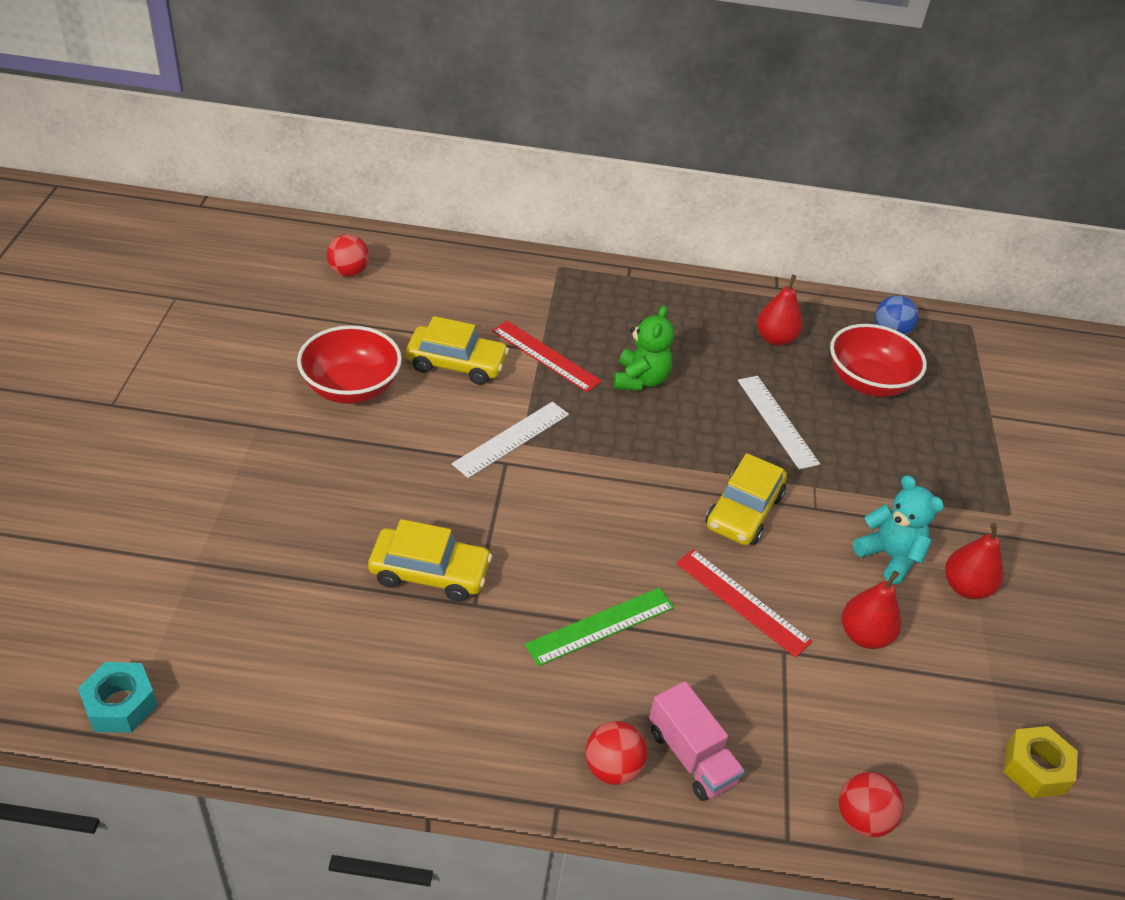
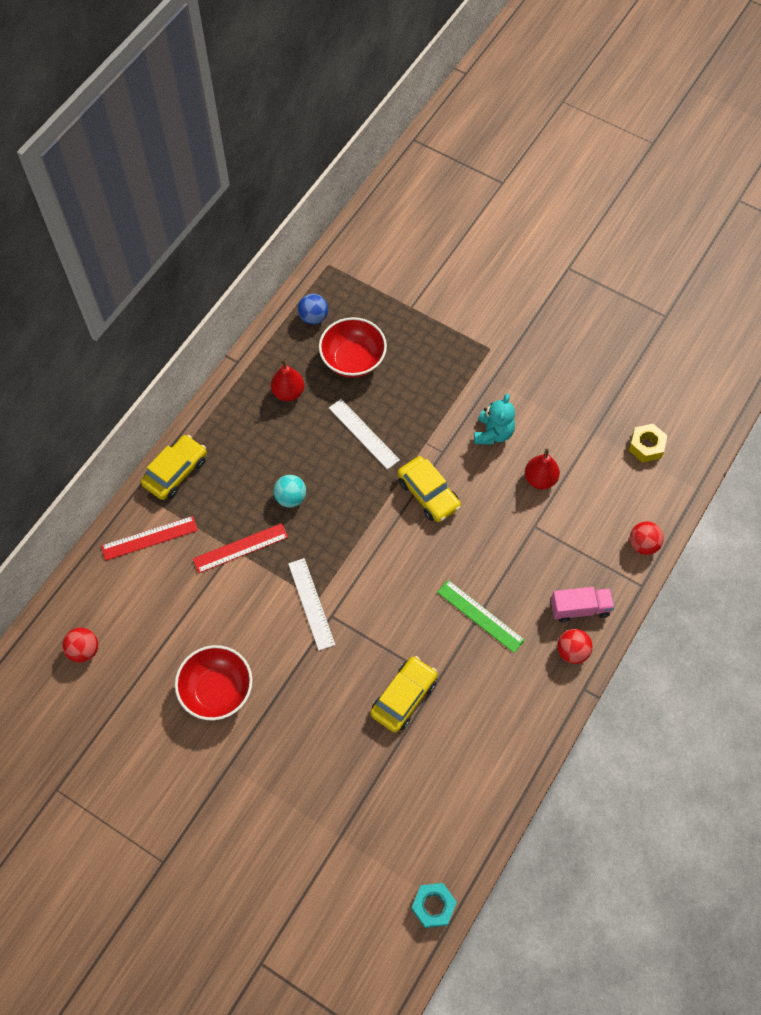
camera: 60 degrees left, 20 degrees up
yellow car [406,316,509,385] -> yellow car moved to [141,435,207,500]
green ruler [525,587,675,666] -> green ruler turned 45 degrees counterclockwise [437,580,525,653]
green teddy bear [614,305,674,391] -> turquoise ball [273,475,306,508]
red ruler [676,549,813,658] -> red ruler moved to [101,516,198,561]
white ruler [738,376,820,470] -> white ruler turned 45 degrees clockwise [329,399,400,470]
turquoise teddy bear [853,475,944,584] -> turquoise teddy bear turned 120 degrees clockwise [474,394,515,445]
red pear [945,523,1003,599] -> none

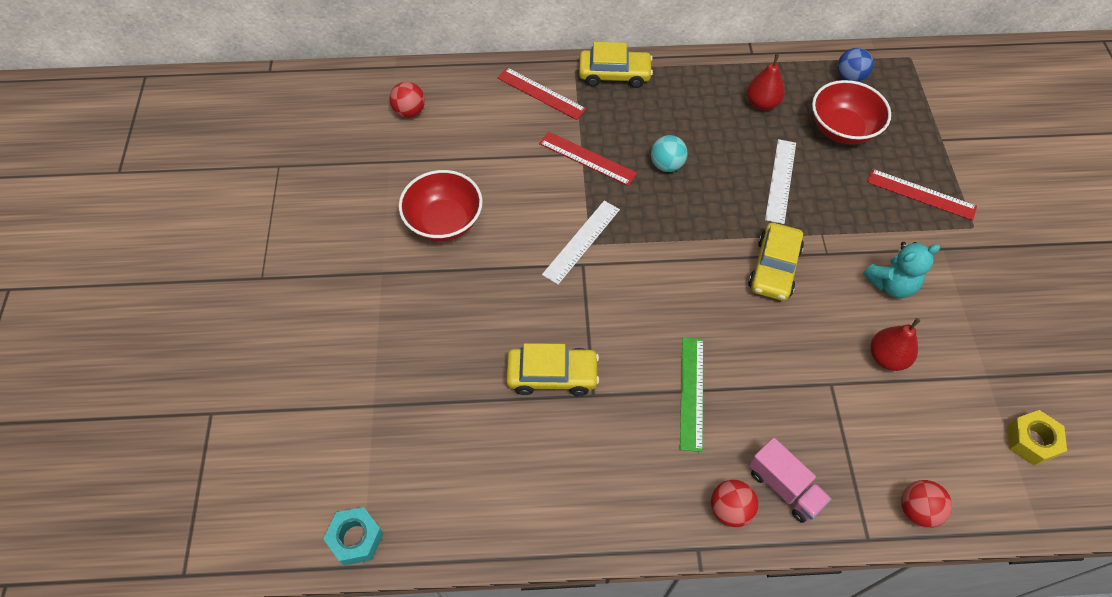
camera: 55 degrees right, 5 degrees down
none -> red ruler [867,169,977,220]

